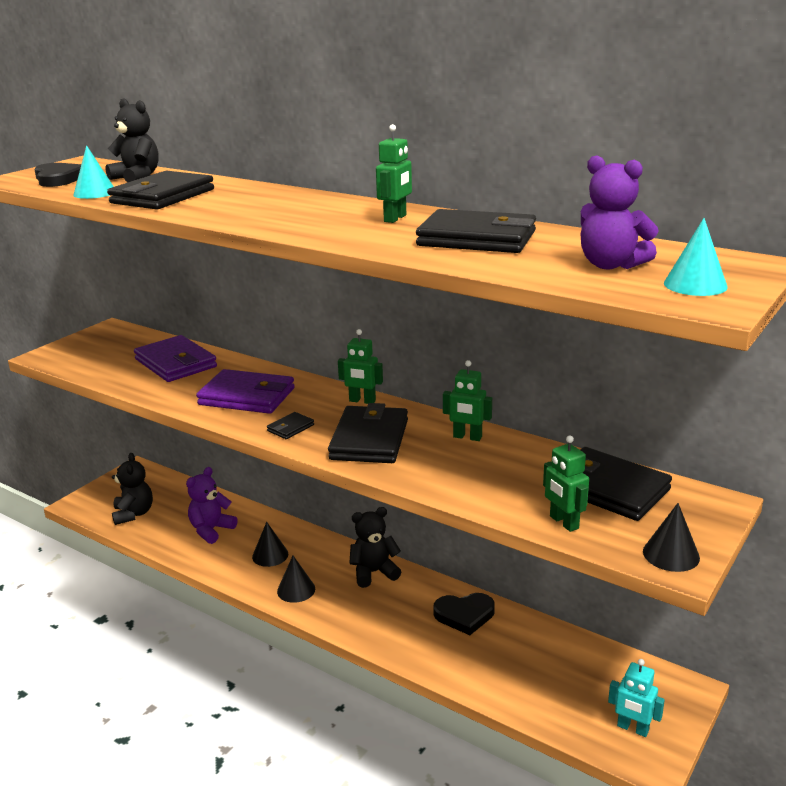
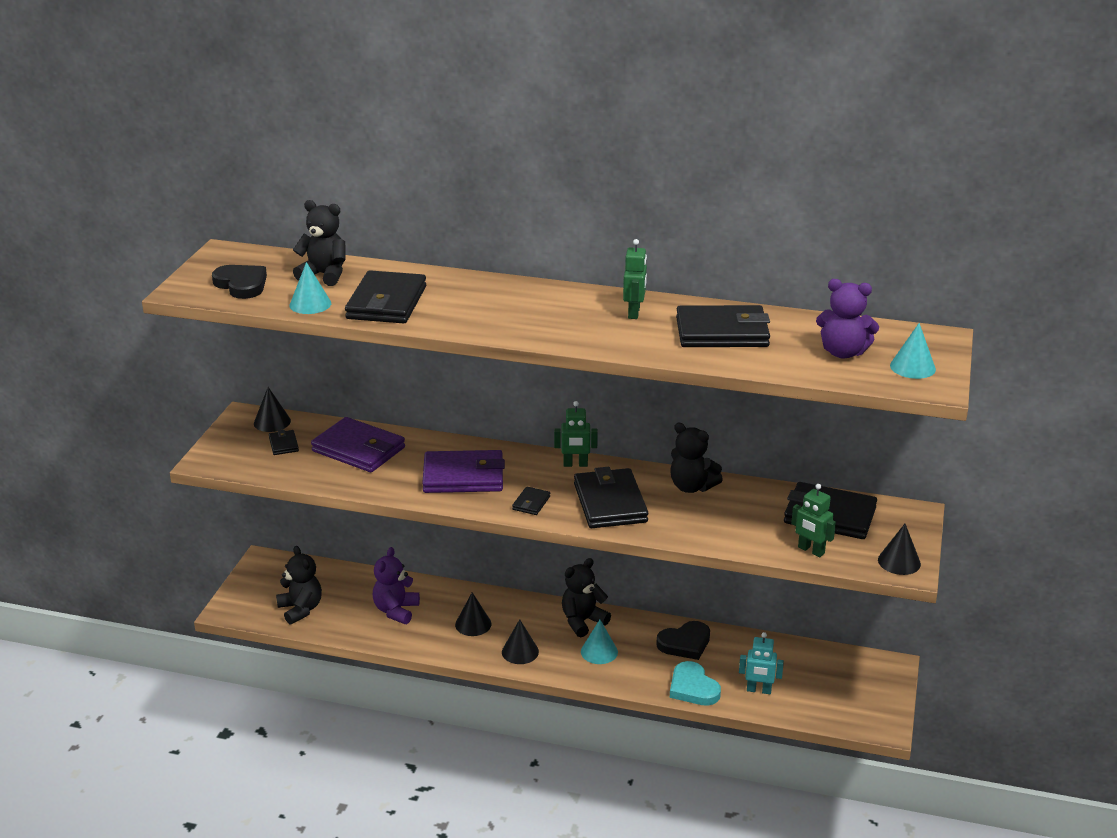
camera: 20 degrees left, 5 degrees up
green robot [443,360,492,441] -> black teddy bear [670,422,723,493]
turquoise robot [608,659,665,737] -> turquoise robot moved to [739,632,784,694]
none -> black cone [254,387,291,432]
none -> black wallet [269,430,299,455]
none -> turquoise cone [581,620,618,664]
none -> turquoise heart [670,661,721,706]

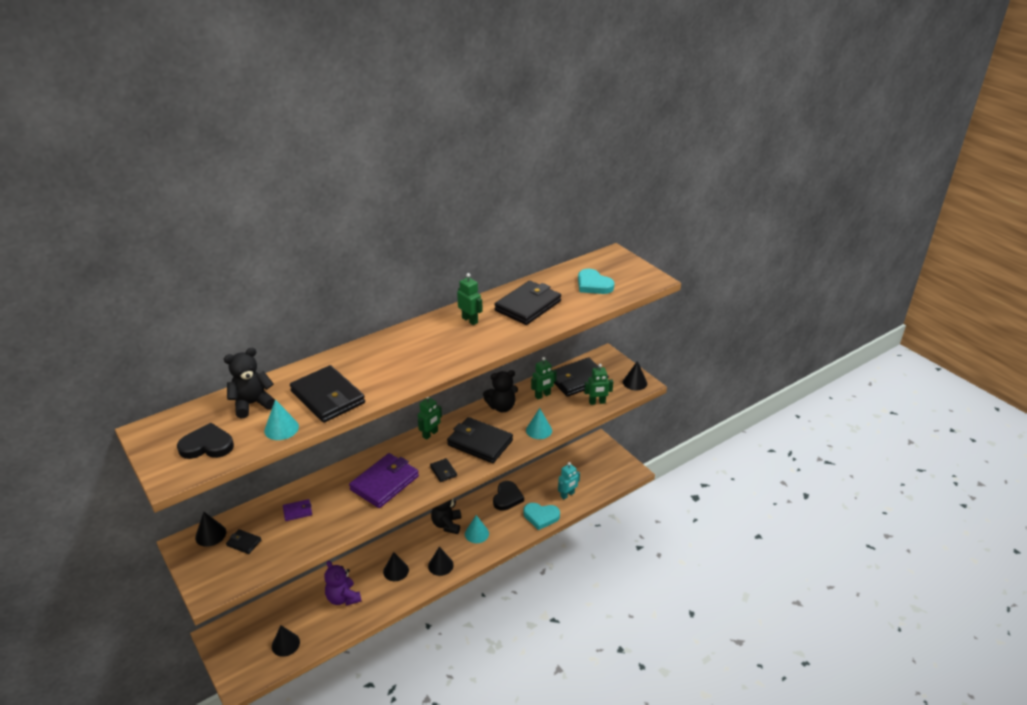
camera: 50 degrees left, 5 degrees up
black teddy bear [276,546,322,625] -> black cone [272,625,300,657]
purple wallet [311,417,405,472] -> purple wallet [283,499,312,521], size x0.45
purple teddy bear [816,279,879,359] -> turquoise heart [578,269,614,294]
turquoise cone [890,323,936,379] -> turquoise cone moved to [526,408,552,439]
none -> green robot [531,357,557,399]

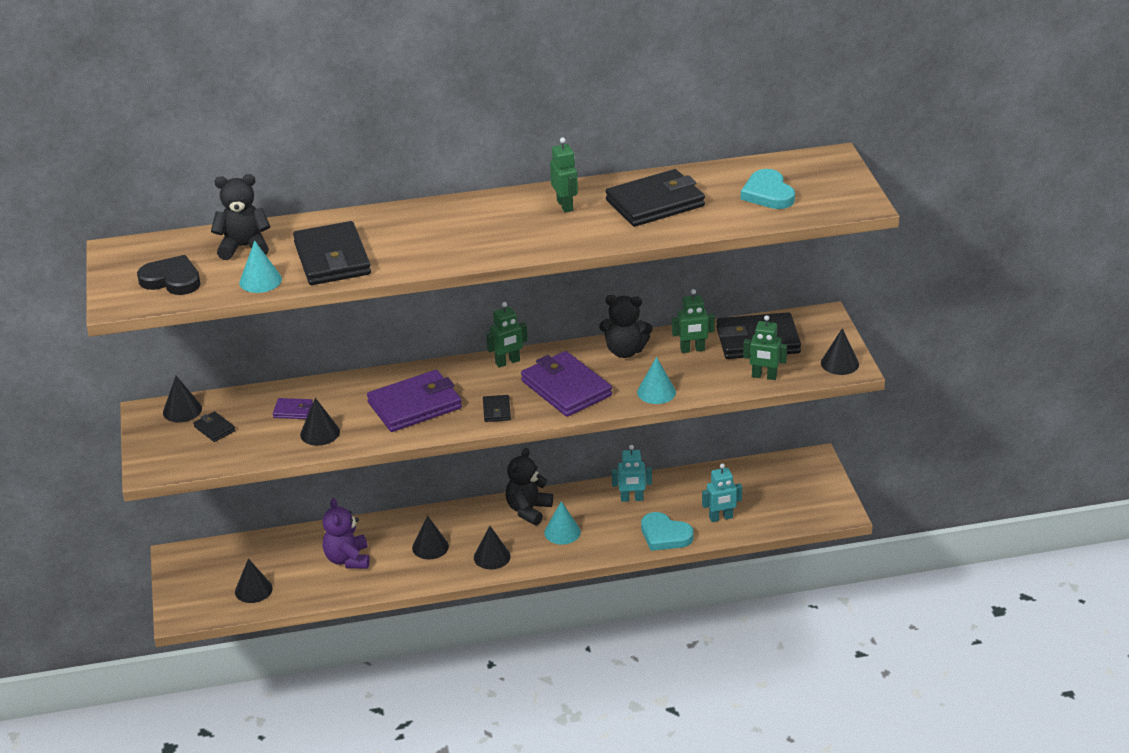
camera: 25 degrees right, 0 degrees up
black wallet [447,417,513,463] -> purple wallet [521,351,612,417]
black heart [493,481,524,511] -> turquoise robot [612,445,652,502]
none -> black cone [300,398,340,446]

